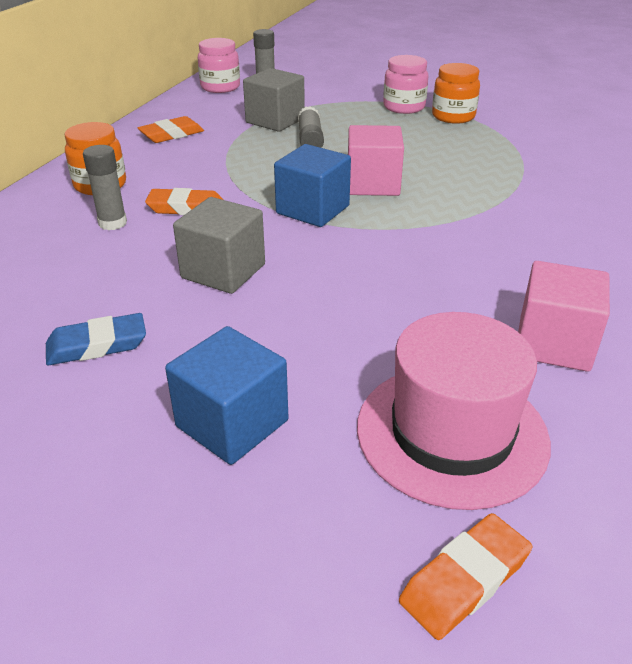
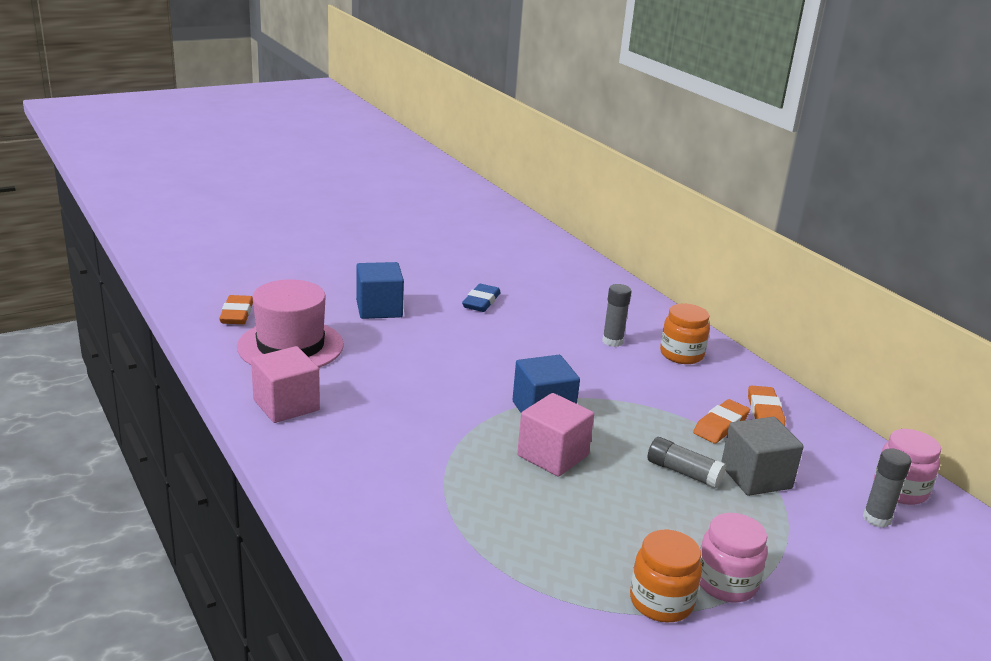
camera: 125 degrees right, 10 degrees down
orange eraser [145,188,224,215] -> orange eraser moved to [693,399,750,444]
grey cube [173,197,265,294] -> none

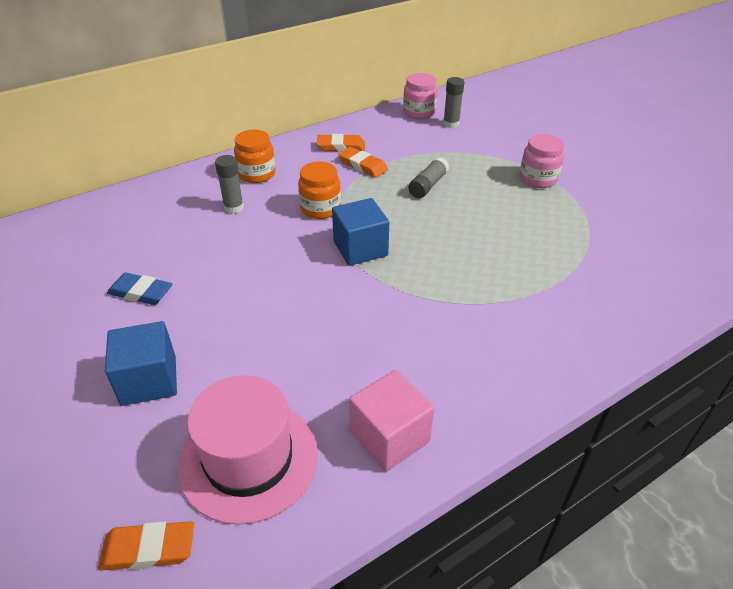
camera: 90 degrees left, 15 degrees up
pink cube [517,393,594,477] -> none
orange jar [630,529,702,623] -> orange jar moved to [298,161,341,219]
grey cube [721,417,804,496] -> none

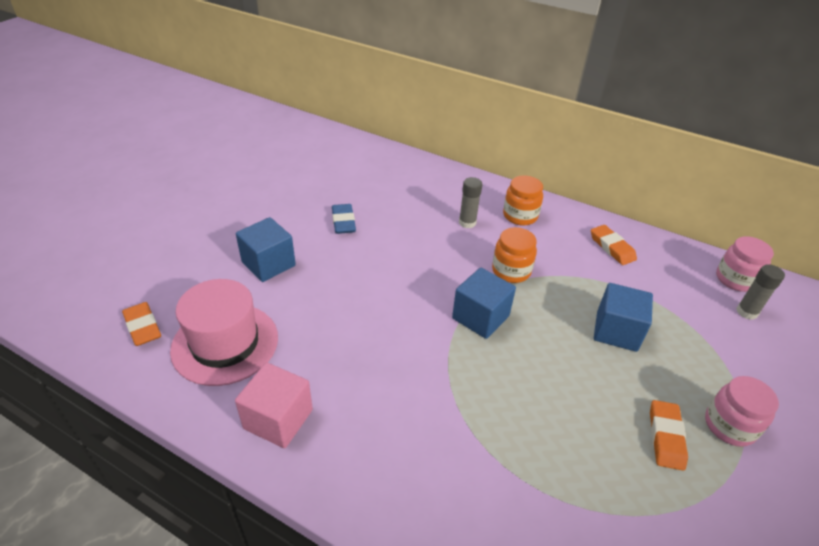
camera: 60 degrees right, 0 degrees up
orange eraser [338,147,388,178] -> orange eraser moved to [650,400,688,471]
grey glue stick [409,157,449,198] -> blue cube [594,283,653,352]

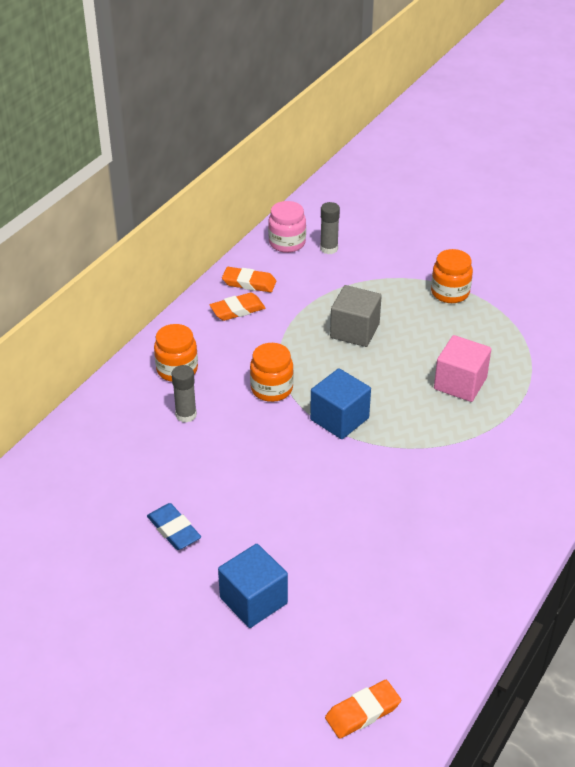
camera: 85 degrees left, 0 degrees up
pink hat [170,279,278,386] -> none
pink cube [235,362,313,448] -> pink cube moved to [434,335,491,402]
blue eraser [332,204,356,234] -> blue eraser turned 60 degrees clockwise [147,503,201,550]
blue cube [594,283,653,352] -> grey cube [330,285,382,347]
orange eraser [650,400,688,471] -> orange eraser moved to [222,267,276,292]
pink jar [705,376,779,447] -> orange jar [431,249,473,303]

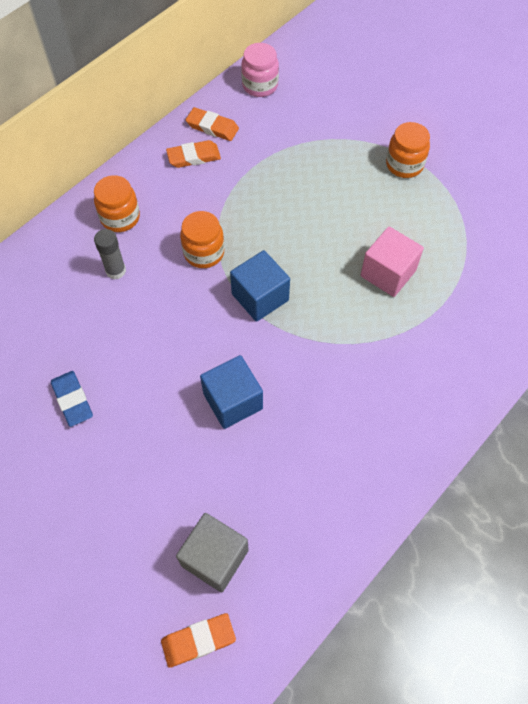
camera: 10 degrees right, 20 degrees up
blue cube [218,544,288,628] -> blue cube moved to [200,355,263,429]
grey glue stick [320,202,340,254] -> none
grey cube [330,285,382,347] -> grey cube moved to [176,513,249,592]

